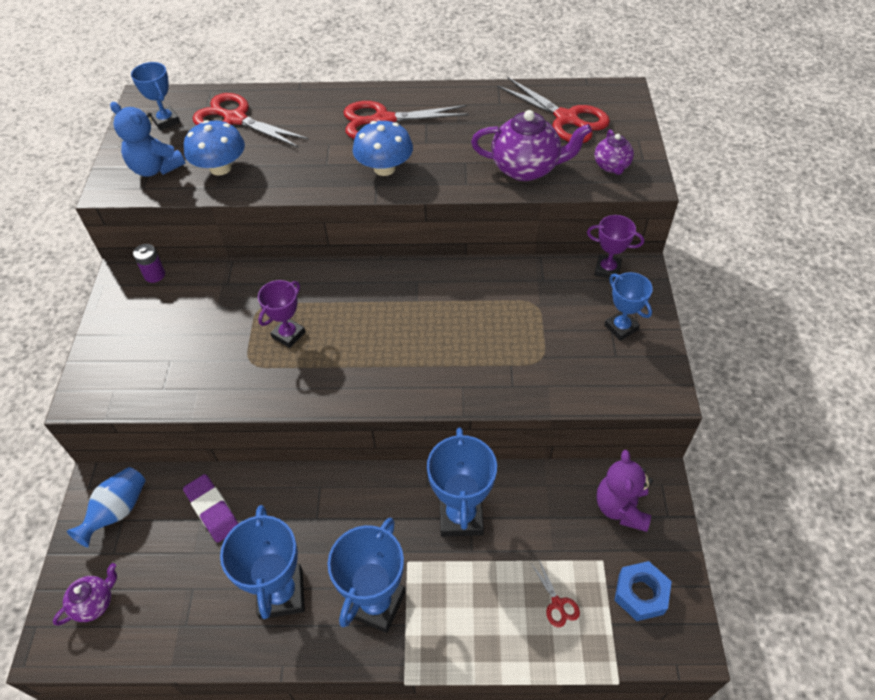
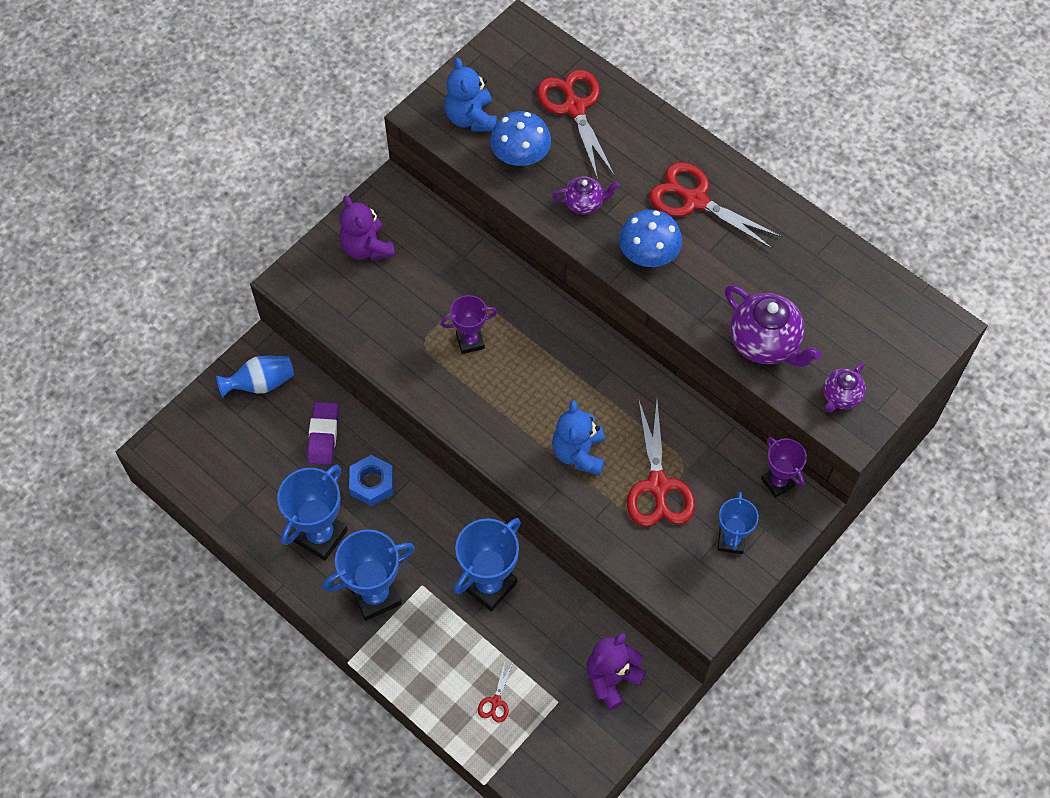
camera: 40 degrees right, 10 degrees up
purple teapot [53,563,117,626] -> purple teapot moved to [553,176,619,214]
blue trophy [131,62,180,130] -> none
purple battery [133,244,165,283] -> none
red scissors [497,77,610,143] -> red scissors moved to [627,401,695,527]
blue nut [614,561,672,621] -> blue nut moved to [349,455,393,506]
none -> purple teddy bear [340,196,395,261]
none -> blue teddy bear [552,400,605,475]

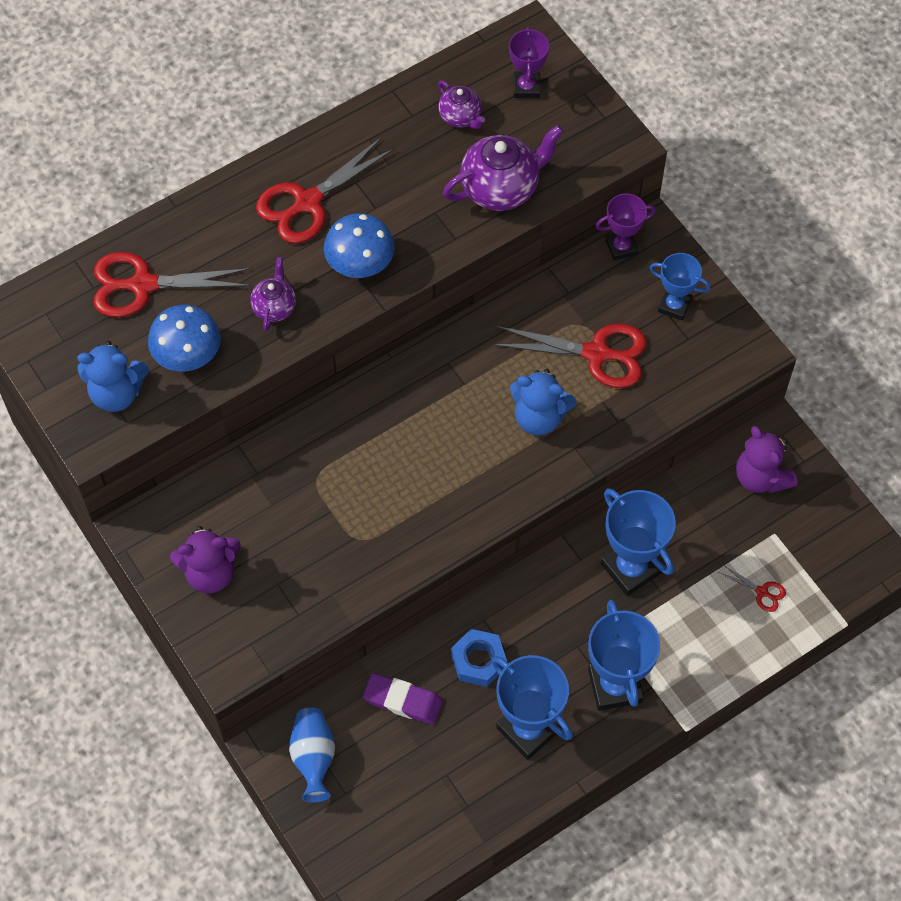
camera: 75 degrees left, 0 degrees up
purple trophy [441,295,497,354] -> purple trophy moved to [509,27,549,98]
purple teapot [823,363,866,412] -> purple teapot moved to [438,80,485,129]

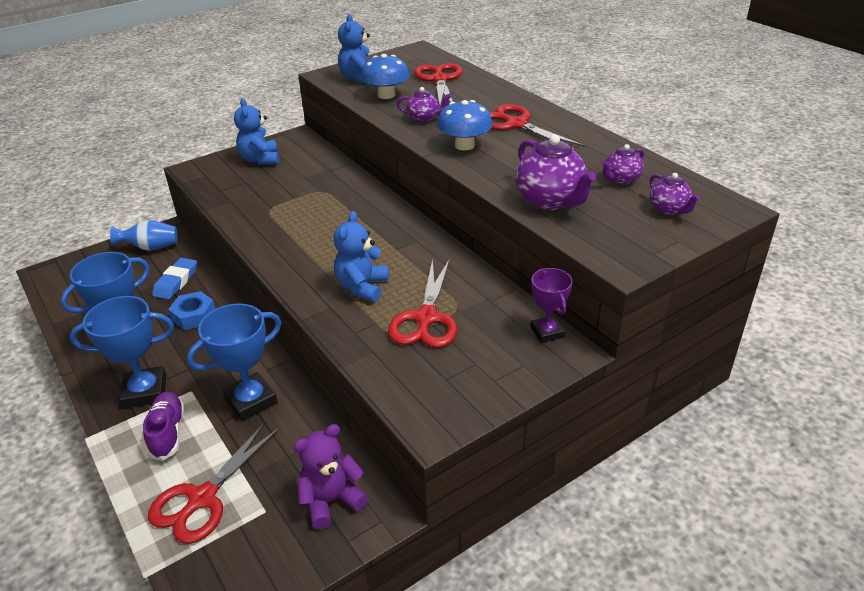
camera: 90 degrees right, 25 degrees down
purple teddy bear [170,526,241,593] -> blue teddy bear [234,98,279,165]
purple eraser [363,673,443,725] -> blue eraser [152,258,197,300]
purple trophy [509,27,549,98] -> purple teapot [649,173,700,215]
blue trophy [650,253,711,321] -> none
red scissors [718,565,786,612] -> red scissors [148,422,280,544], size x2.23
none -> purple shoe [143,392,185,461]

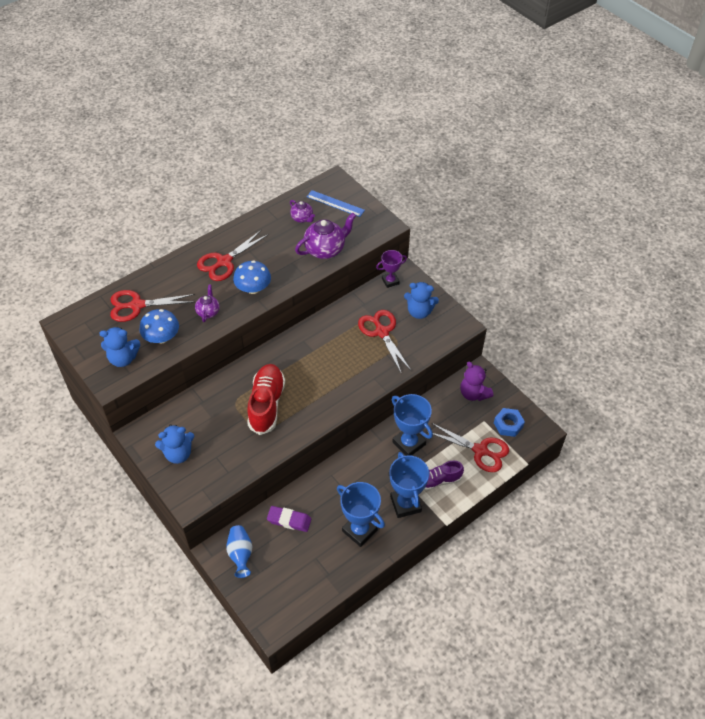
camera: 95 degrees left, 15 degrees up
blue eraser [152,258,197,300] -> purple eraser [267,506,311,532]
blue nut [168,291,216,330] -> blue nut moved to [494,408,525,437]
blue teddy bear [334,211,389,302] -> blue teddy bear moved to [404,282,439,319]
red scissors [388,259,457,348] -> red scissors turned 120 degrees counterclockwise [358,310,411,373]
purple teapot [649,173,700,215] -> blue ruler [307,190,365,217]
none -> red shoe [247,364,285,435]

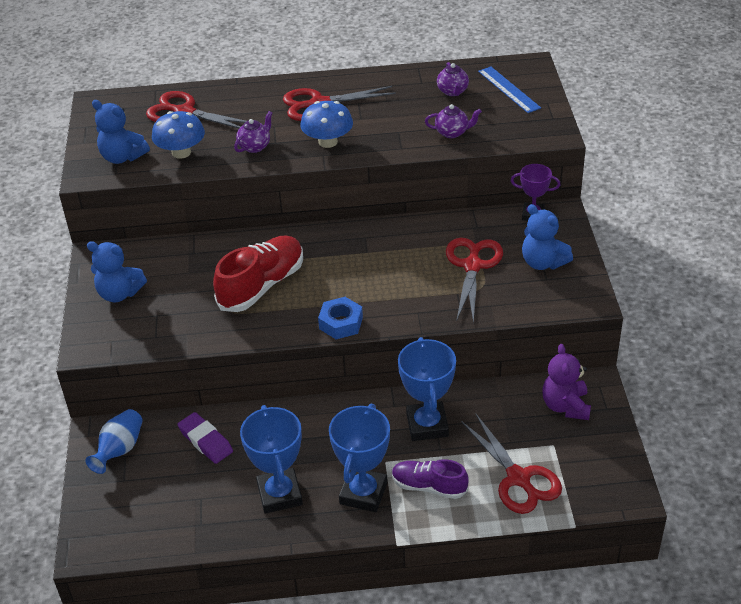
camera: 35 degrees right, 10 degrees down
purple teapot [295,213,356,259] -> purple teapot [425,104,482,138], size x0.56
blue nut [494,408,525,437] -> blue nut moved to [318,297,363,339]

